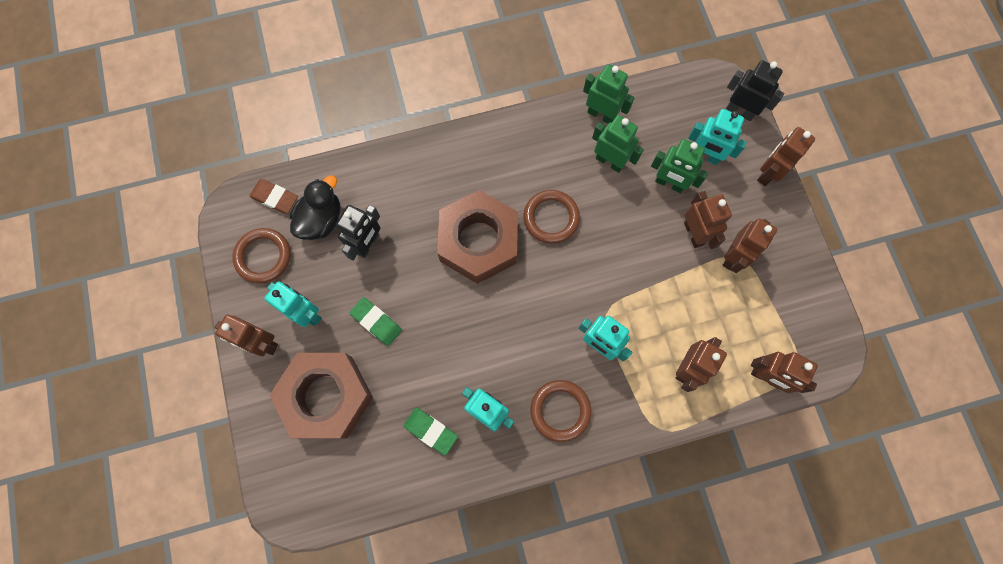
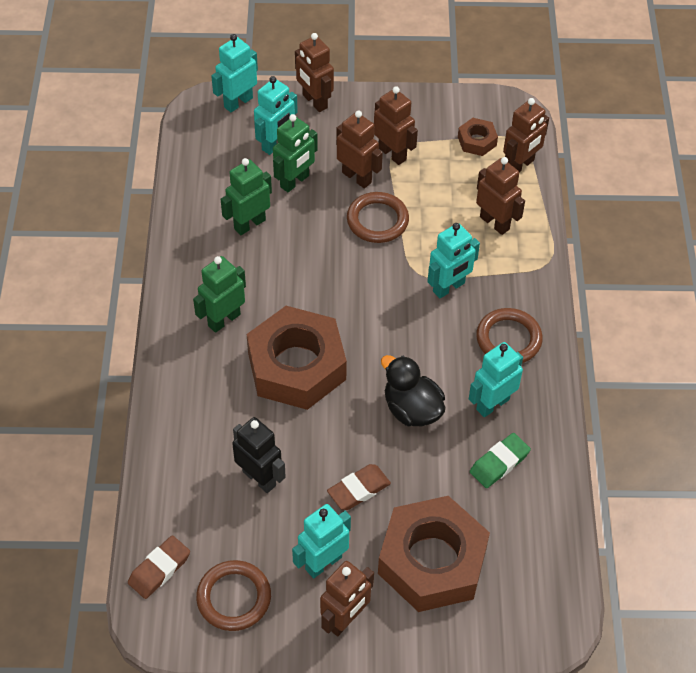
camera: 75 degrees left, 20 degrees down
black duck [290,175,340,240] -> black duck moved to [381,355,445,426]
green eraser [349,297,402,346] -> brown eraser [327,464,391,510]
brown ring [523,190,580,244] -> brown ring moved to [347,192,409,243]
green robot [583,64,634,123] -> green robot moved to [193,256,246,333]
brown robot [684,191,732,249] -> brown robot turned 45 degrees clockwise [336,110,383,189]
black robot [726,60,784,121] -> turquoise robot [211,34,258,112]
none -> brown nut [458,118,498,156]

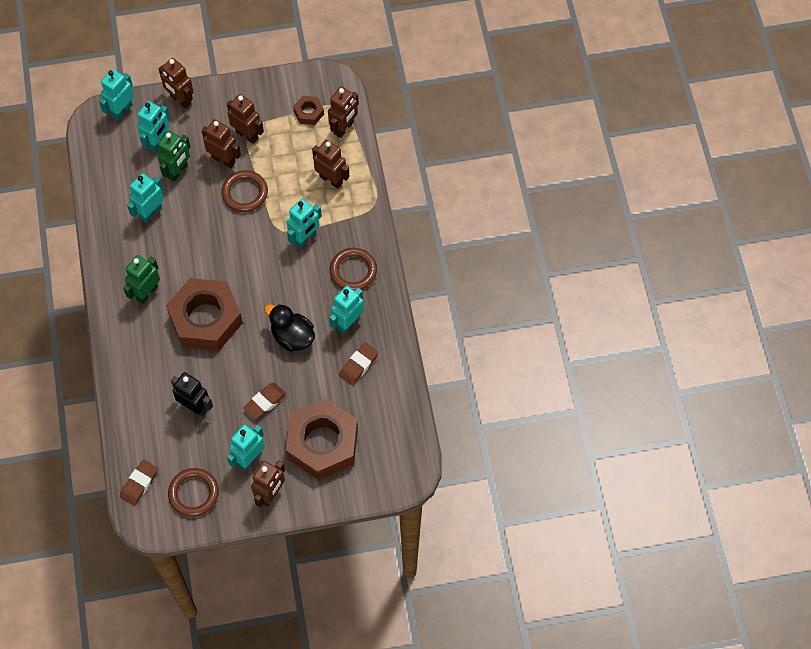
camera: 10 degrees left, 10 degrees up
green robot [221,158,272,235] -> turquoise robot [127,173,164,223]
green eraser [470,433,531,488] -> brown eraser [339,343,378,385]

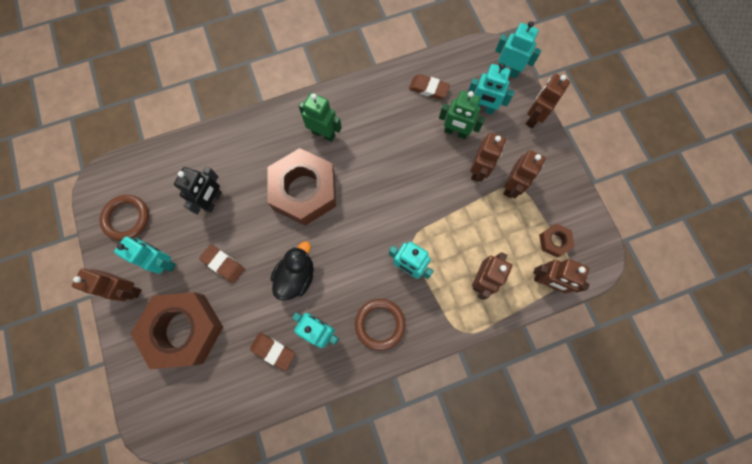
camera: 80 degrees right, 10 degrees up
brown eraser [120,459,158,506] -> brown eraser moved to [409,74,450,99]
turquoise robot [127,173,164,223] -> none
brown ring [221,170,268,212] -> none

